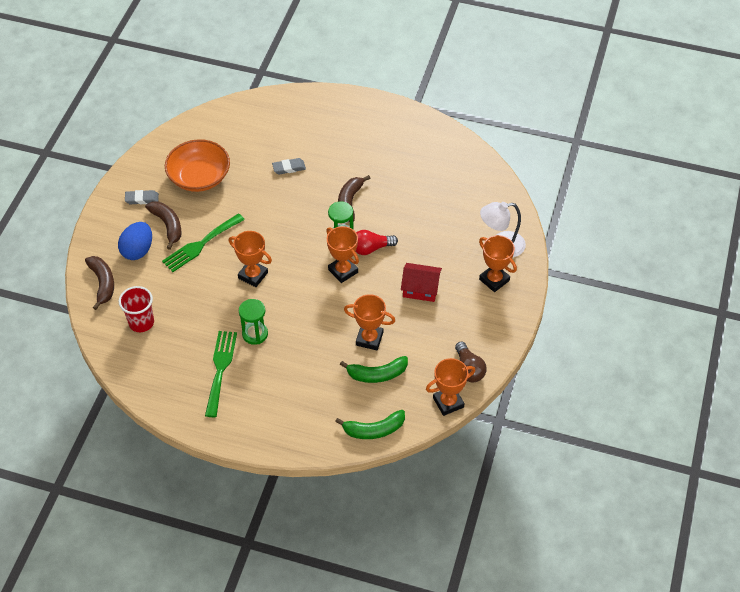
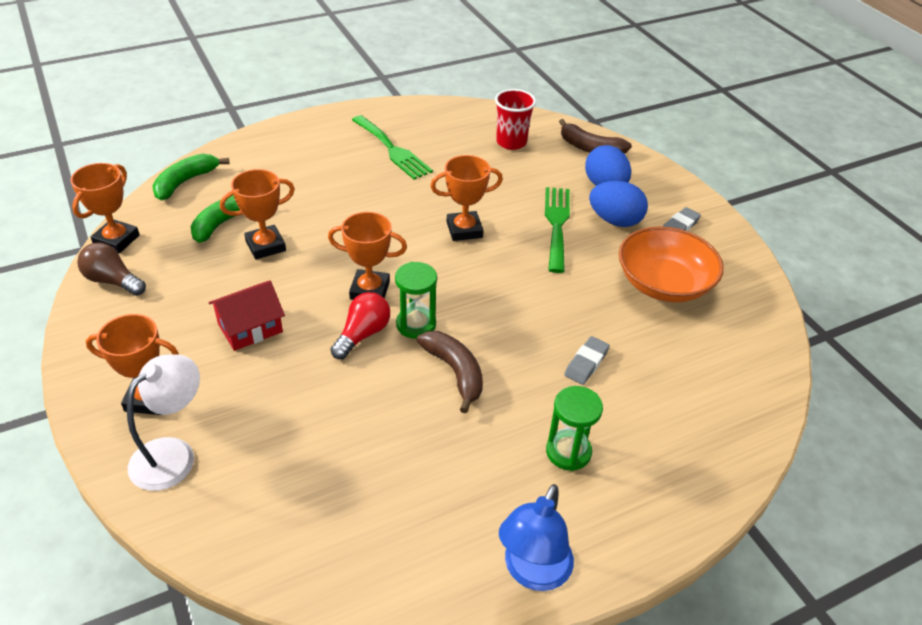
camera: 135 degrees right, 10 degrees down
brown banana [145,201,182,250] -> blue egg [589,181,648,227]
green hourglass [239,299,268,345] -> green hourglass moved to [546,386,603,471]
none -> blue lamp [499,484,574,591]

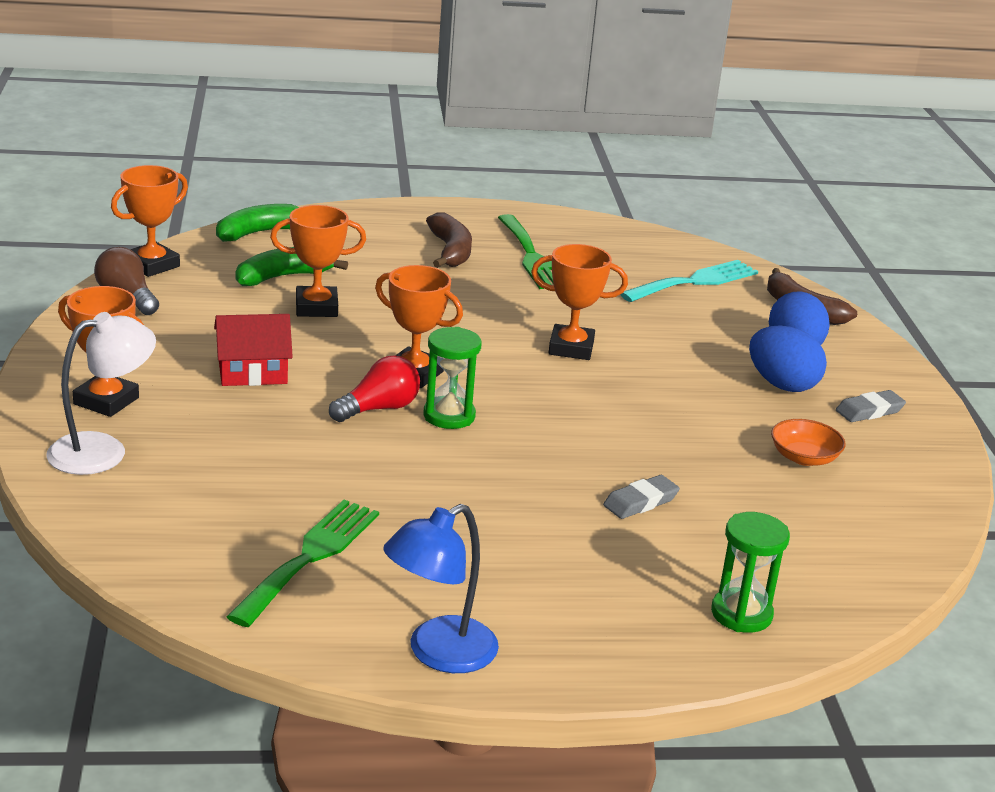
camera: 20 degrees right, 15 degrees down
brown banana [417,331,483,413] -> brown banana moved to [426,213,472,268]
red cup [495,89,536,150] -> turquoise fork [620,260,758,302]
green fork [545,187,570,273] -> green fork moved to [226,500,379,627]
green hourglass [546,386,603,471] -> green hourglass moved to [711,512,790,633]
orange bowl [619,226,724,302] -> orange bowl [771,419,846,466], size x0.51

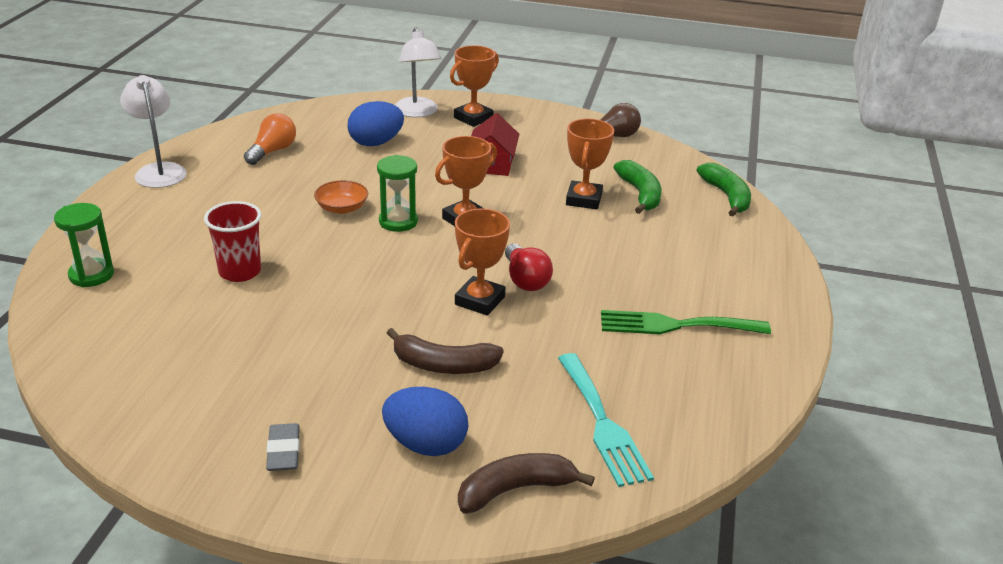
camera: 110 degrees right, 5 degrees up
orange trophy [111,165,188,277] -> none
green fork [226,500,379,627] -> orange light bulb [244,113,296,165]
red light bulb [329,355,420,422] -> red light bulb moved to [505,243,553,291]
blue lamp [383,504,499,673] -> white lamp [120,75,187,188]
brown banana [426,213,472,268] -> brown banana moved to [387,328,504,374]
grey eraser [603,475,680,519] -> red cup [204,201,262,282]
blue egg [749,325,827,392] -> blue egg moved to [347,101,404,146]
orange bowl [771,419,846,466] -> orange bowl moved to [314,180,368,214]

